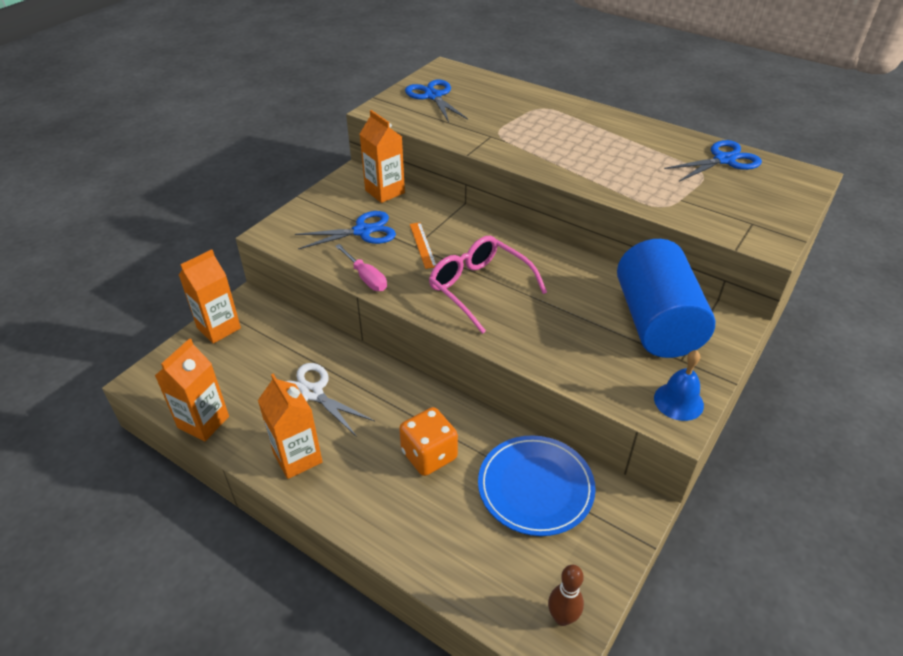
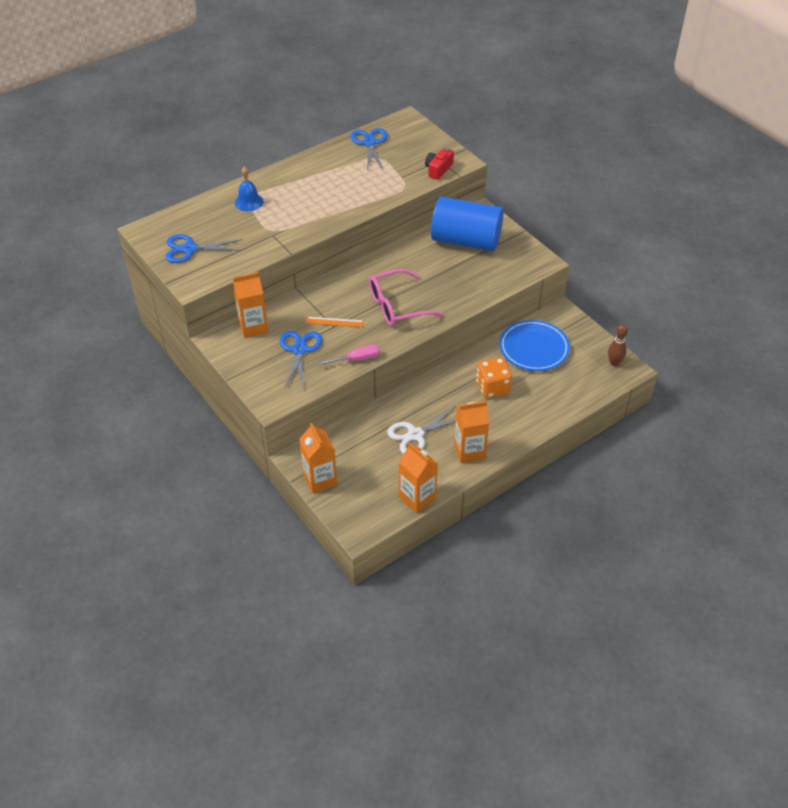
camera: 70 degrees left, 5 degrees up
blue bell [654,350,704,421] -> blue bell moved to [235,166,263,211]
none -> red camera [425,148,454,180]

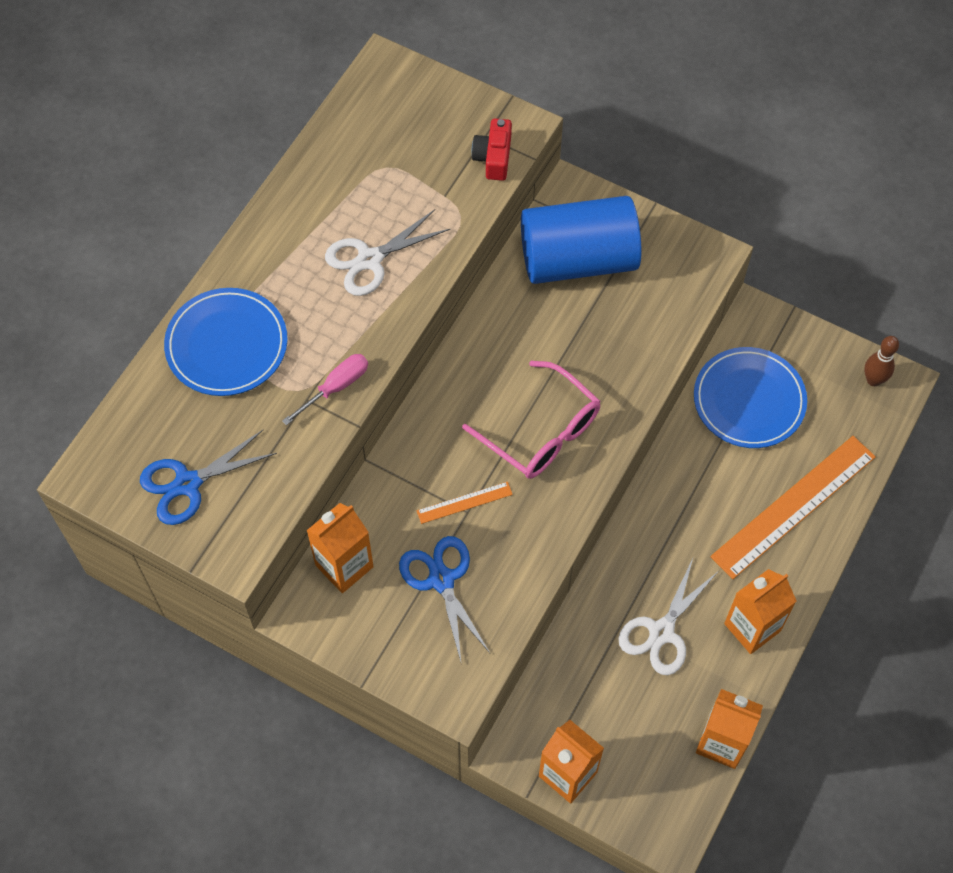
camera: 25 degrees left, 15 degrees up
blue bell [235,166,263,211] -> blue plate [164,288,287,396]
pink screwdriver [317,344,380,366] -> pink screwdriver moved to [282,354,368,425]
blue scissors [351,128,388,171] -> none
pink glasses [369,269,443,326] -> pink glasses turned 90 degrees counterclockwise [462,361,600,479]
orange dice [476,357,512,398] -> none
none -> white scissors [325,209,450,296]
none -> orange ruler [710,436,876,579]

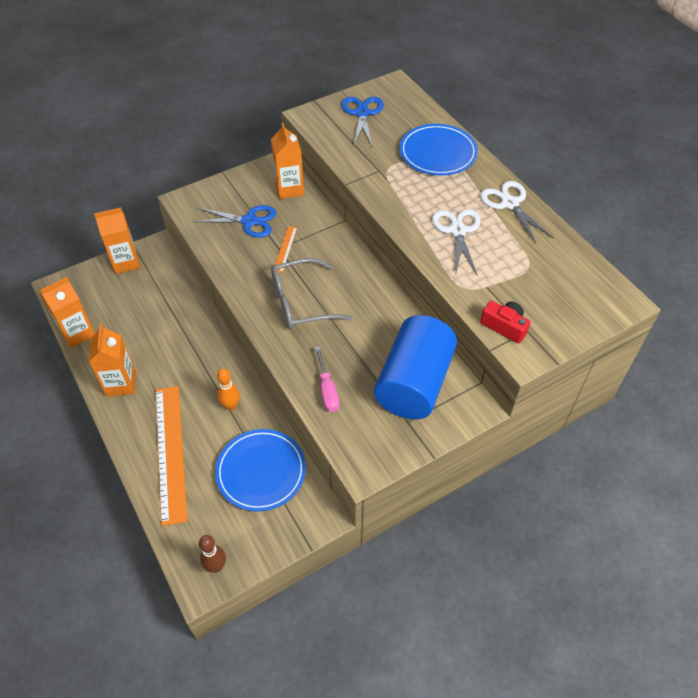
camera: 120 degrees right, 10 degrees down
pink screwdriver [282,354,368,425] -> pink screwdriver moved to [315,347,339,412]
pink glasses [462,361,600,479] -> grey glasses [271,258,353,329]
white scissors [618,558,718,675] -> white scissors moved to [480,181,553,243]
none -> orange bowling pin [217,368,240,411]

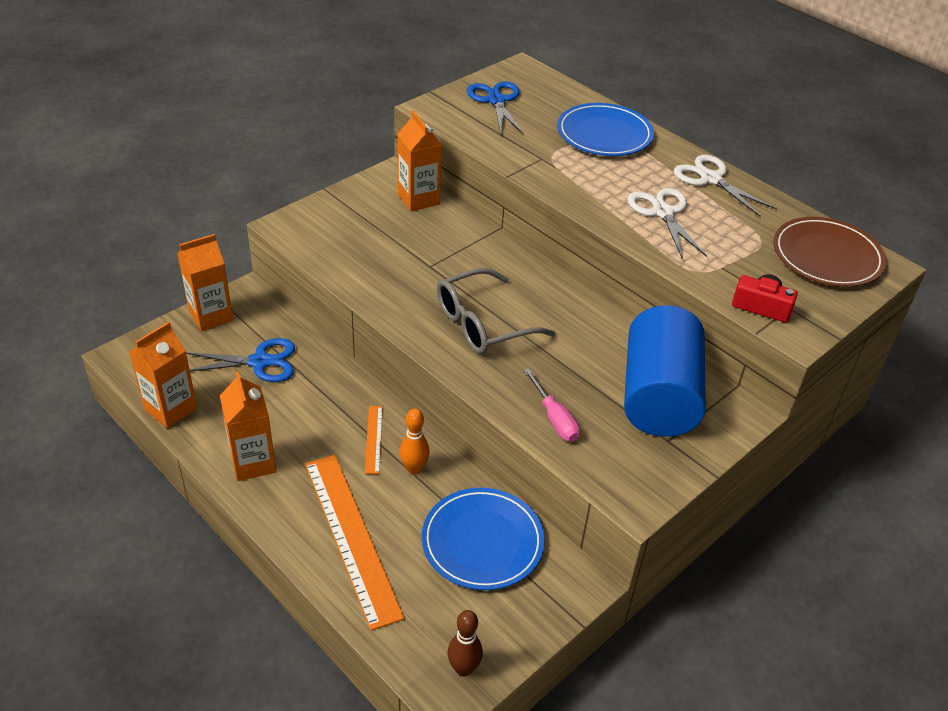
camera: 15 degrees left, 10 degrees down
blue scissors [193,205,276,238] -> blue scissors moved to [186,338,295,382]
orange ruler [275,226,297,273] -> orange ruler moved to [365,406,383,474]
none -> brown plate [773,217,886,287]

